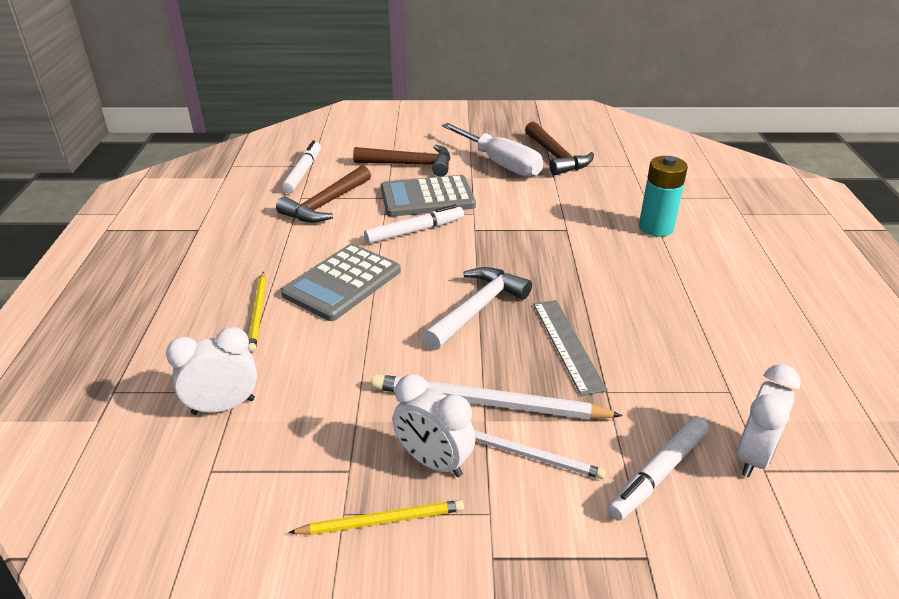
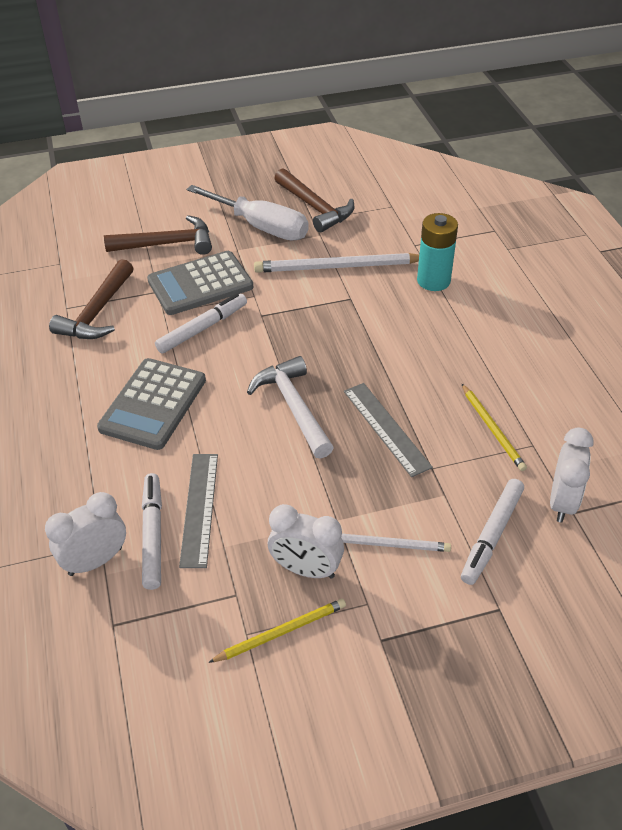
camera: 15 degrees left, 10 degrees up
yellow pencil [248,272,266,352] -> yellow pencil moved to [462,384,527,471]
white marker [282,141,321,193] -> white marker moved to [142,473,162,590]
white pencil [371,374,623,419] -> white pencil moved to [254,253,419,273]
white hammer [422,267,532,350] -> white hammer turned 45 degrees counterclockwise [247,356,334,459]
none -> grey ruler [179,454,218,568]

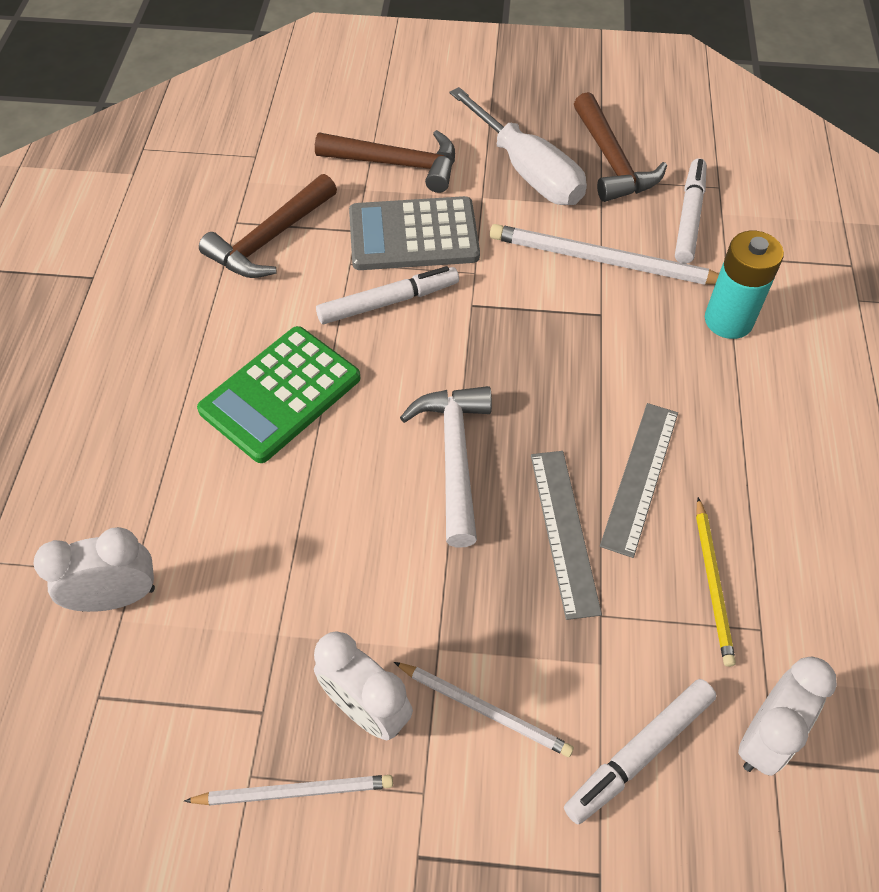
camera: 20 degrees right, 10 degrees up
grey calculator [97,358,206,450] -> green calculator [197,326,360,463]
white marker [142,473,162,590] -> white marker moved to [675,158,707,264]
grey ruler [179,454,218,568] -> grey ruler moved to [600,403,678,558]
yellow pencil [208,599,346,663] -> white pencil [184,775,393,805]

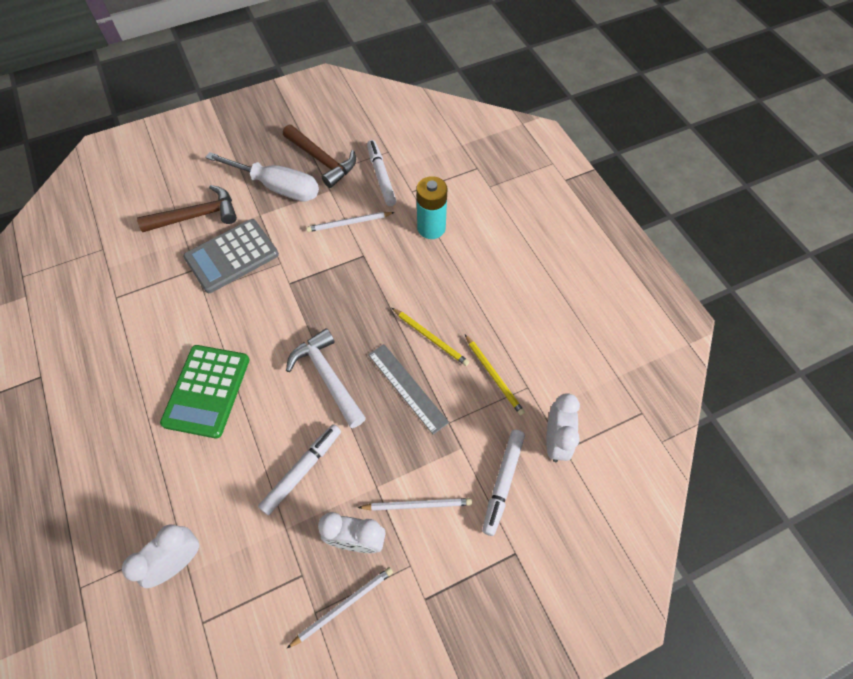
camera: 30 degrees left, 5 degrees up
brown hammer [199,174,337,278] -> none
white marker [316,266,459,324] -> white marker moved to [258,424,341,516]
white pencil [490,224,719,285] -> white pencil [306,212,395,232], size x0.59
grey ruler [600,403,678,558] -> yellow pencil [392,308,469,366]

